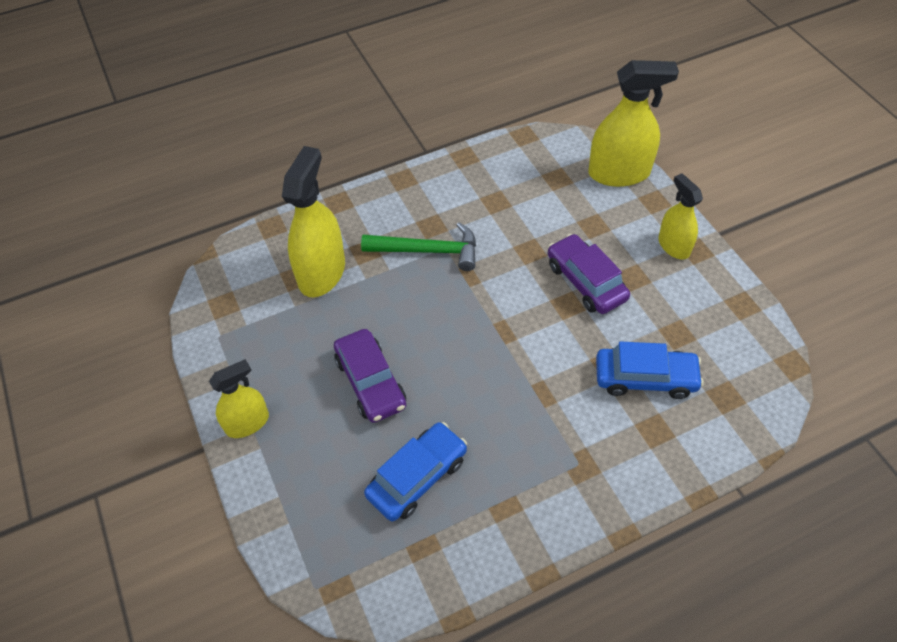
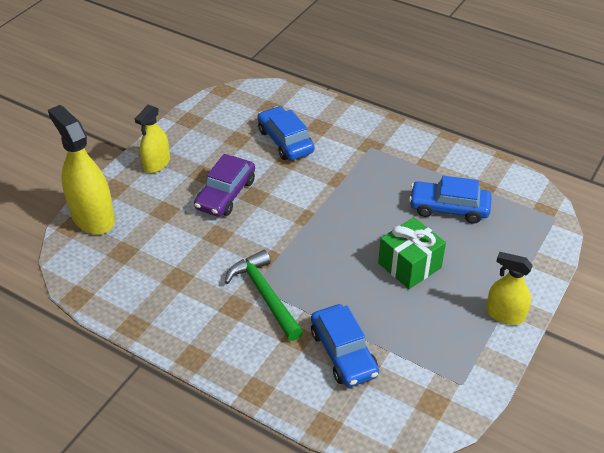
camera: 125 degrees left, 10 degrees down
yellow spray bottle [282,146,345,297] -> blue car [311,304,379,387]
purple car [334,329,406,423] -> green gift [378,217,446,289]

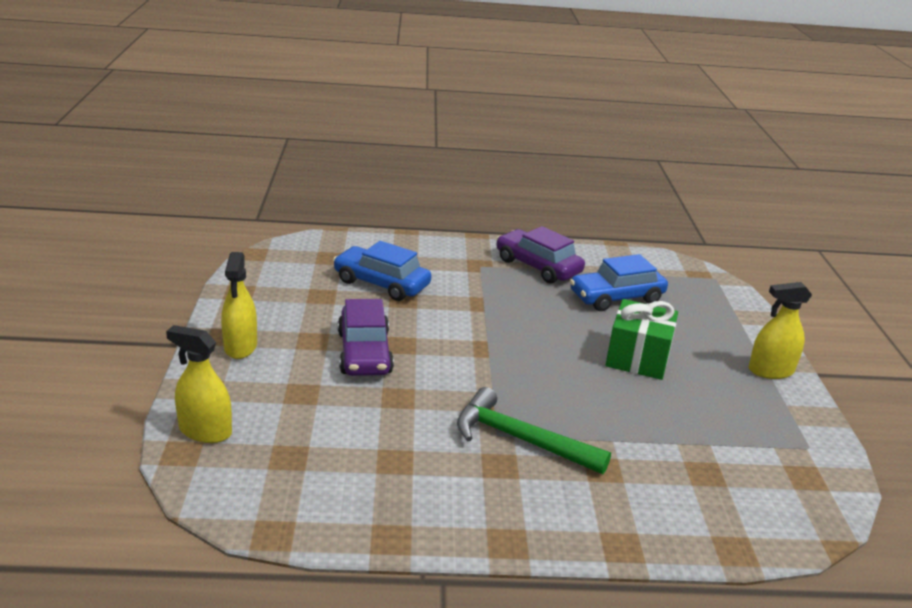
camera: 35 degrees left, 15 degrees down
yellow spray bottle [48,105,115,235] -> yellow spray bottle [166,325,232,443], size x0.60
blue car [311,304,379,387] -> none
none -> purple car [496,226,585,284]

